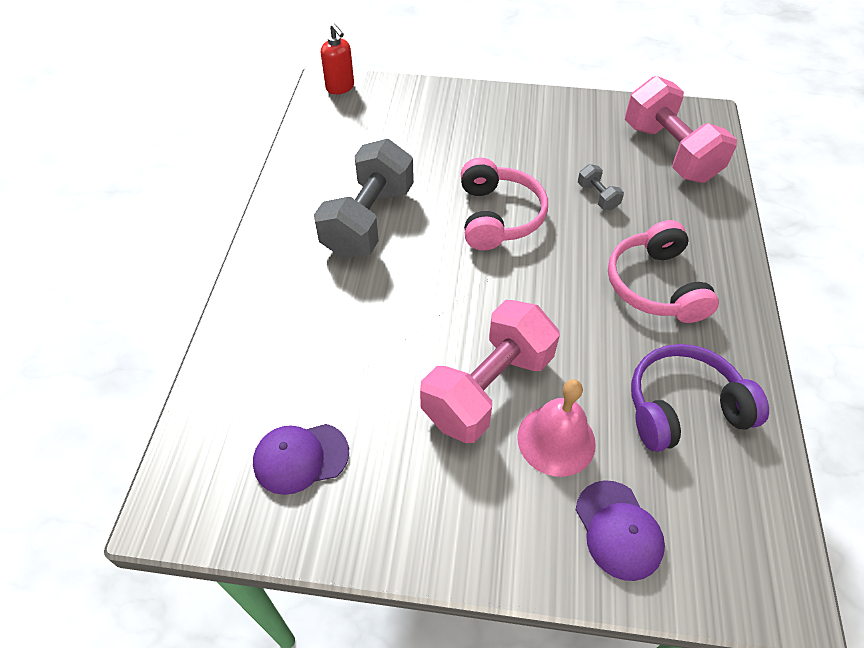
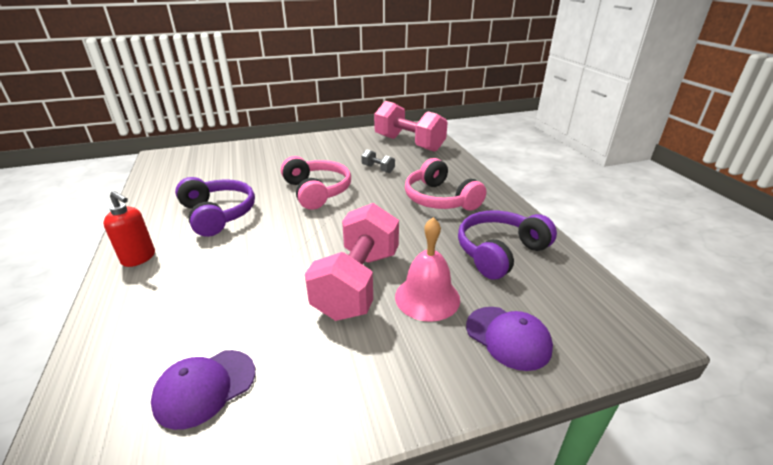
camera: 25 degrees left, 20 degrees down
grey dumbbell [314,139,414,258] -> purple headphones [175,177,255,237]
red soap dispenser [321,23,354,94] -> red soap dispenser moved to [103,191,155,267]

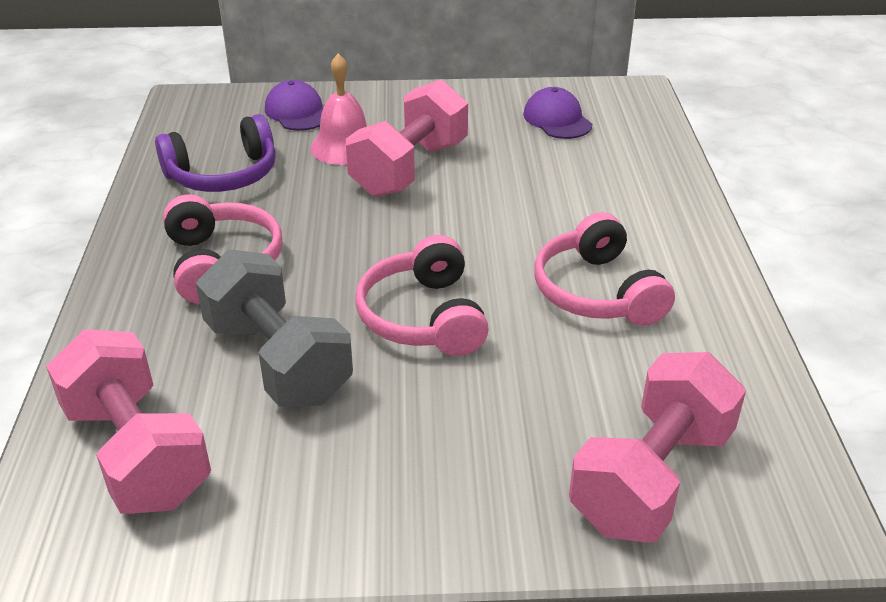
camera: 165 degrees left, 5 degrees up
red soap dispenser [103,191,155,267] -> none
purple cap [151,350,255,430] -> purple cap turned 90 degrees counterclockwise [523,87,592,139]
purple headphones [175,177,255,237] -> pink headphones [534,212,675,326]
grey dumbbell [361,149,395,173] -> grey dumbbell [196,249,353,407], size x2.39
none -> pink dumbbell [569,352,746,542]

